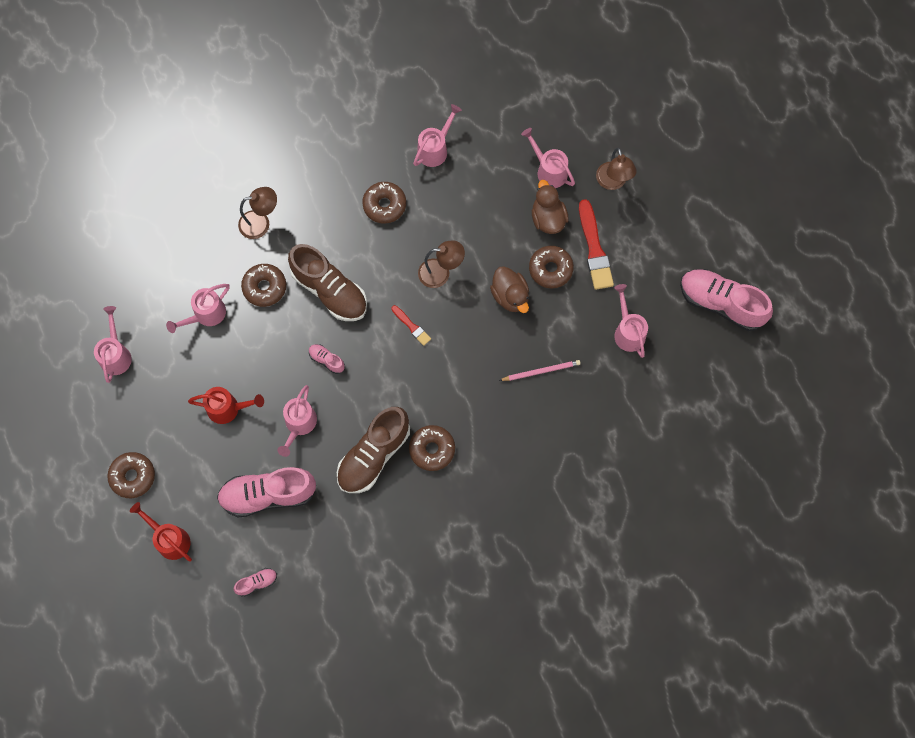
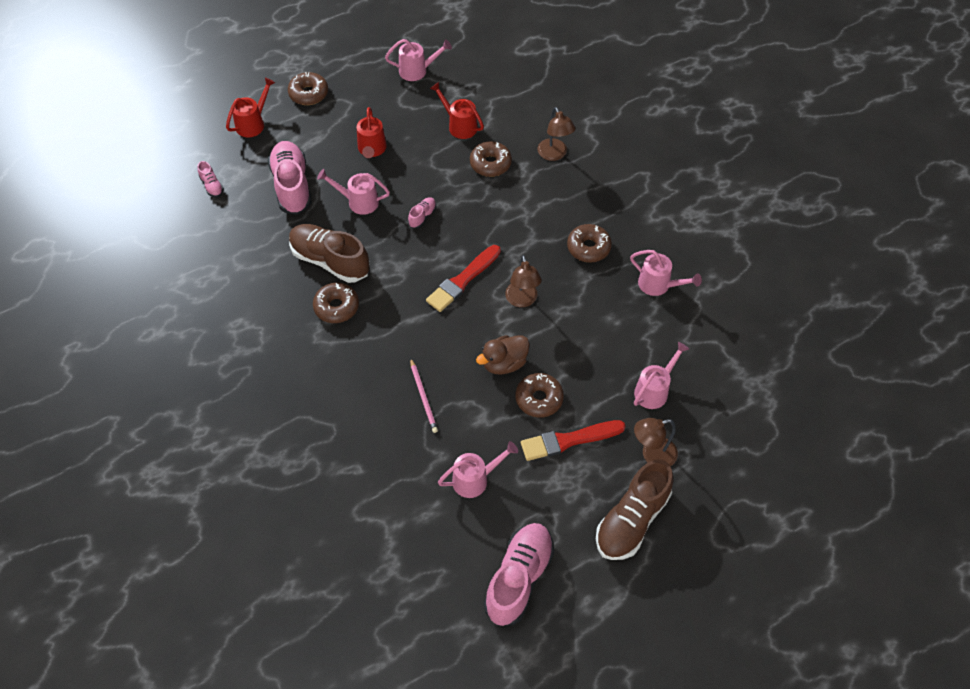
camera: 85 degrees right, 15 degrees down
pink watering can [166,284,230,333] -> red watering can [430,82,484,139]
brown shoe [288,244,367,321] -> brown shoe moved to [596,459,673,560]
red brush [391,305,431,346] -> red brush [426,245,501,312], size x1.87
brown duck [532,180,569,234] -> none

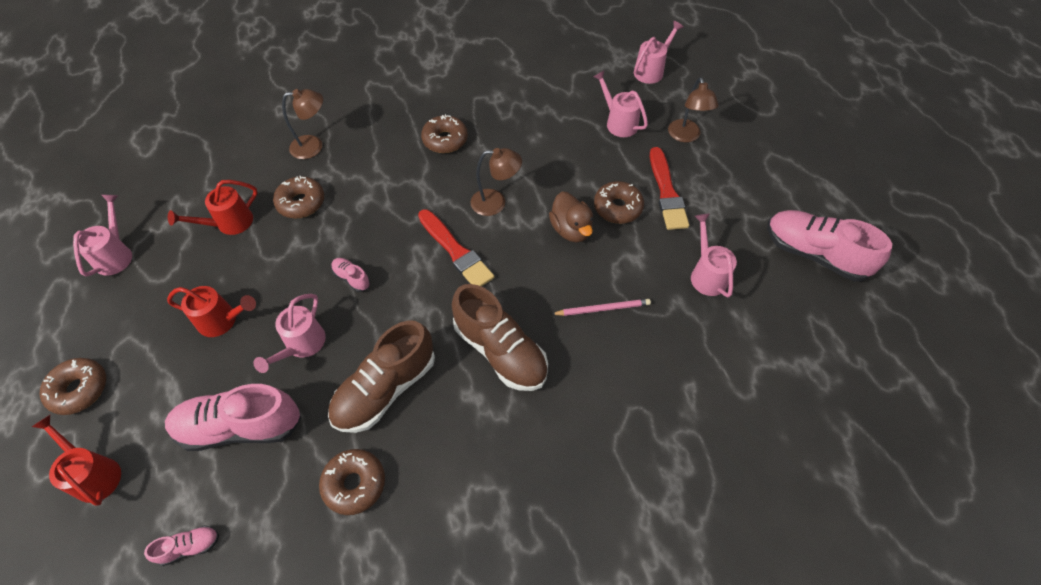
camera: 80 degrees left, 0 degrees up
brown donut [313,283,359,323] -> brown donut moved to [319,449,385,515]
brown shoe [596,459,673,560] -> brown shoe moved to [452,284,548,391]
pink watering can [630,250,702,296] -> pink watering can moved to [634,21,684,84]

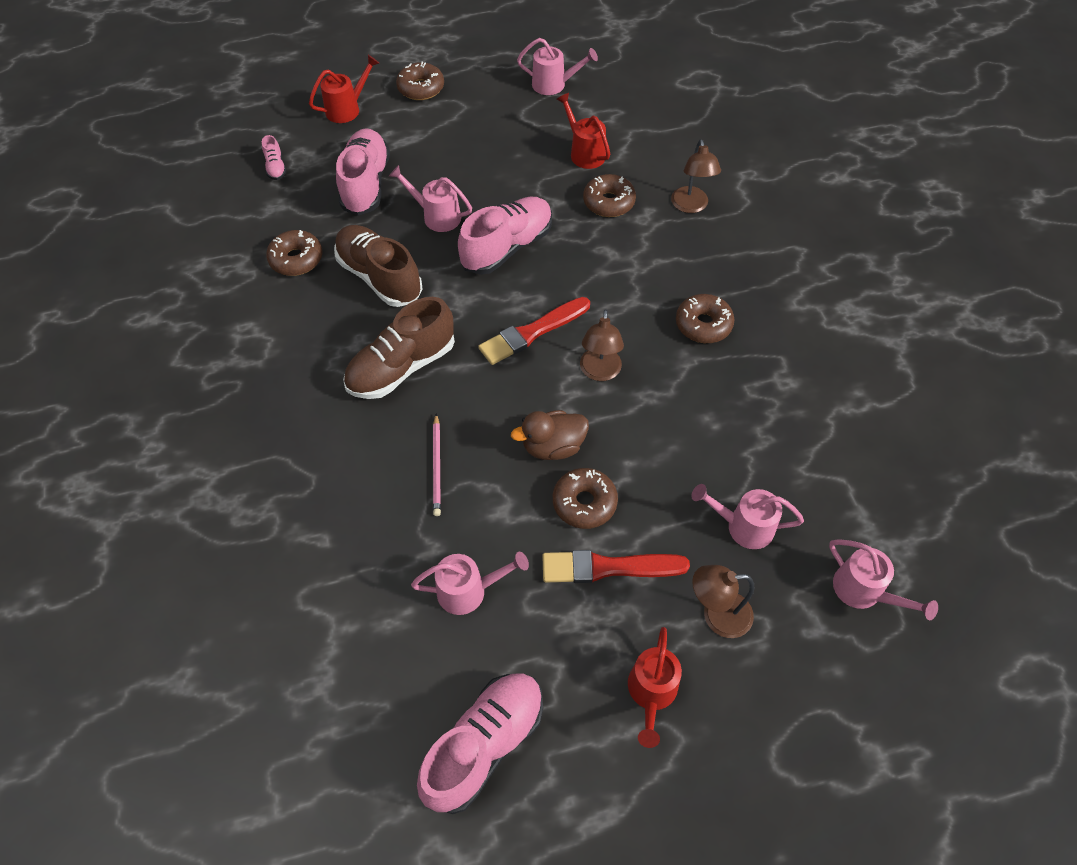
camera: 95 degrees right, 0 degrees up
red watering can [167,286,256,337] -> red watering can moved to [628,627,682,748]
pink shoe [331,258,370,292] -> pink shoe [458,197,552,275], size x2.26
pink watering can [593,71,648,137] -> pink watering can turned 135 degrees counterclockwise [691,484,804,549]

